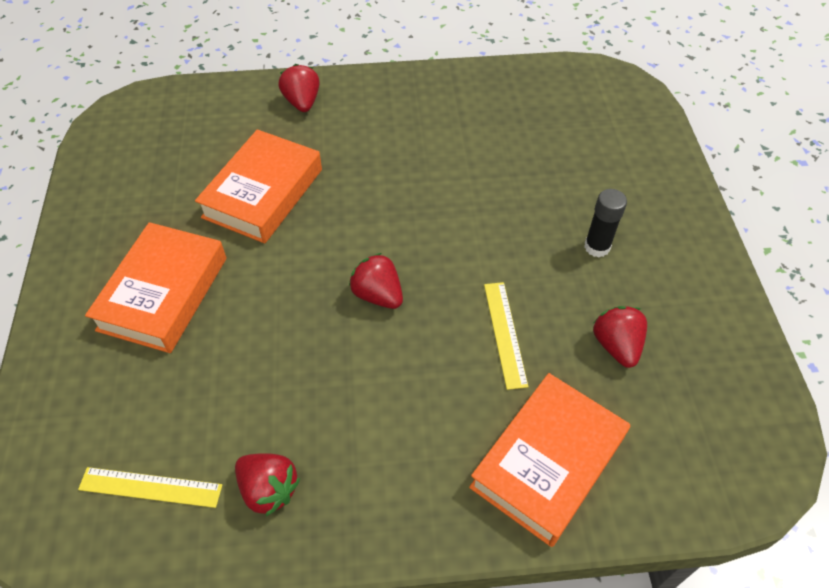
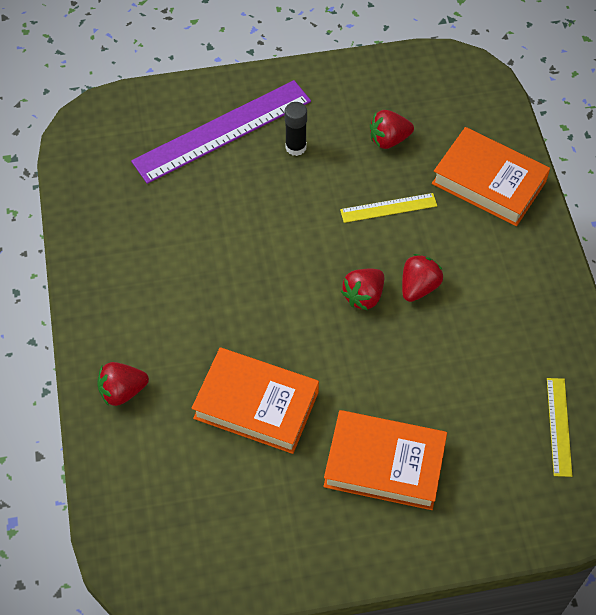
camera: 95 degrees left, 5 degrees up
red strawberry [235,453,300,516] -> red strawberry moved to [402,254,443,302]
none -> purple ruler [131,80,311,184]

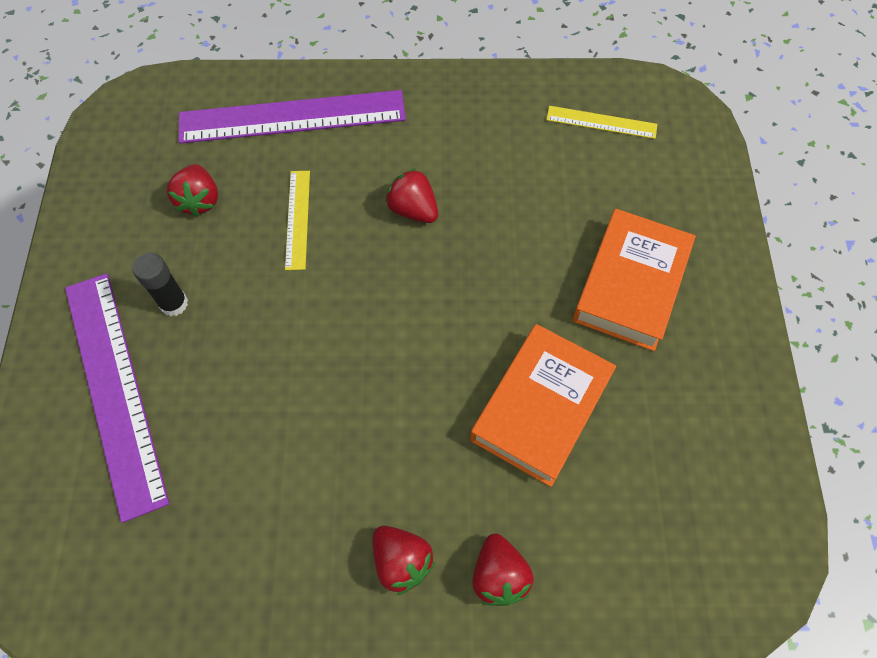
camera: 80 degrees left, 5 degrees up
red strawberry [341,269,384,310] -> red strawberry moved to [373,526,435,595]
orange book [432,127,550,226] -> purple ruler [179,90,406,144]

